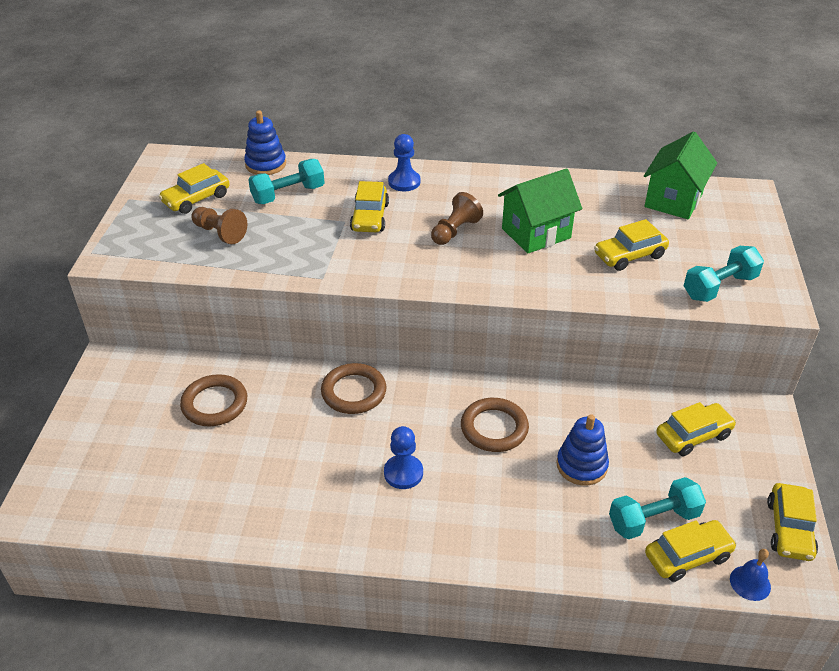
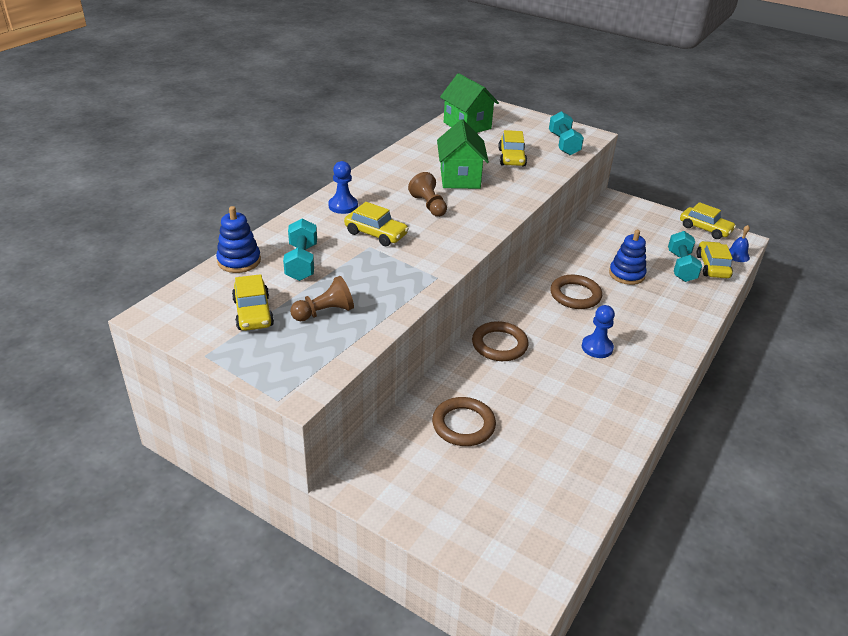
camera: 65 degrees left, 5 degrees down
yellow car [656,402,736,456] -> none

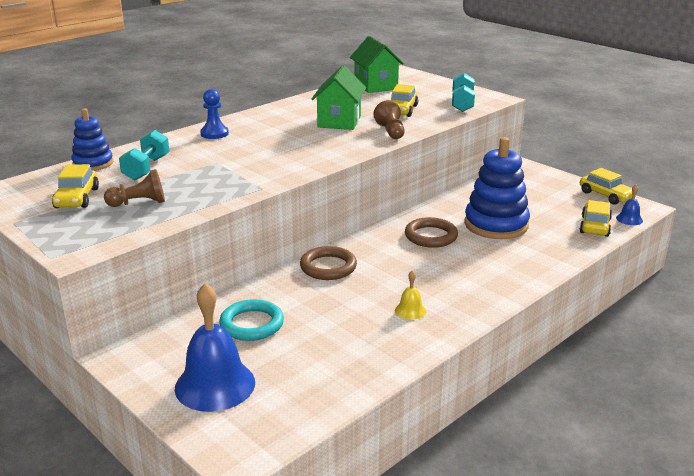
camera: 15 degrees right, 10 degrees down
yellow car [344,202,409,246] -> none
brown pawn [408,172,447,217] -> brown pawn moved to [373,100,405,139]
brown ring [432,397,496,446] -> turquoise ring [219,299,284,341]
blue pawn [582,305,615,358] -> none
blue stacking toy [609,230,647,285] -> blue stacking toy [464,137,530,239], size x1.71
turquoise dumbbell [668,231,702,282] -> none
none -> blue bell [175,283,255,412]
none -> yellow bell [395,270,426,320]

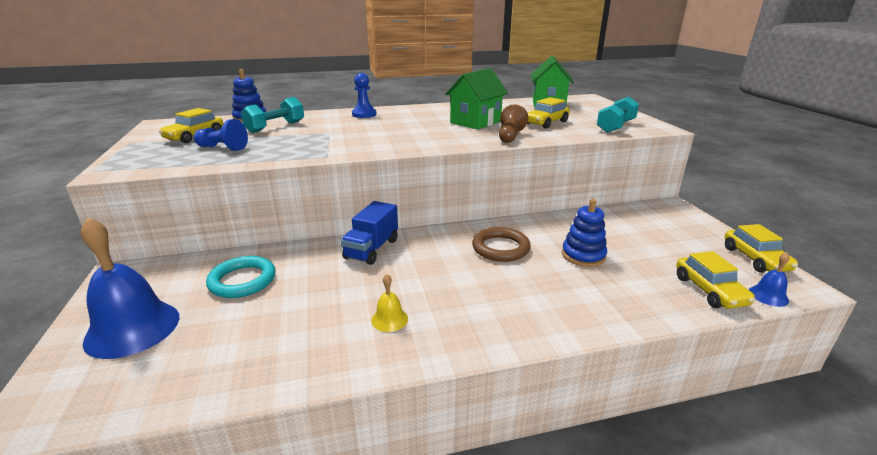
camera: 30 degrees right, 0 degrees up
brown pawn [104,169,165,207] -> blue pawn [194,119,248,151]
brown ring [300,246,357,280] -> blue truck [340,201,398,265]
blue stacking toy [464,137,530,239] -> blue stacking toy [562,199,607,267], size x0.59
yellow car [580,200,612,237] -> yellow car turned 120 degrees clockwise [676,251,755,309]

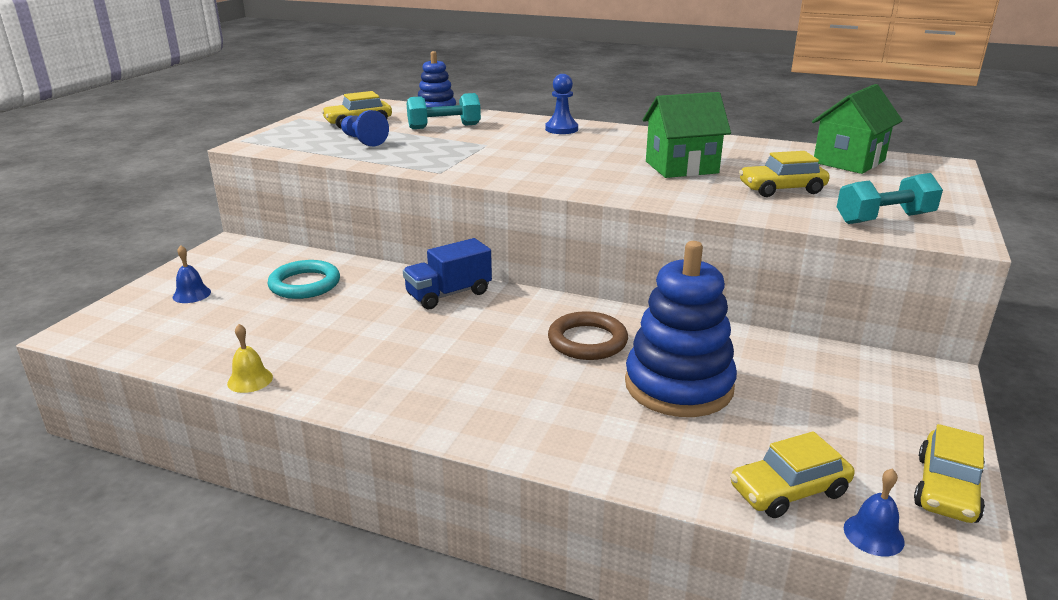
camera: 35 degrees right, 0 degrees up
blue bell [81,218,180,359] -> blue bell [173,245,211,303], size x0.45
yellow bell [371,274,408,332] -> yellow bell moved to [227,324,273,393]
brown pawn [499,104,528,143] -> none
blue stacking toy [562,199,607,267] -> blue stacking toy [625,241,737,417], size x1.71
yellow car [676,251,755,309] -> yellow car turned 45 degrees clockwise [730,431,854,518]

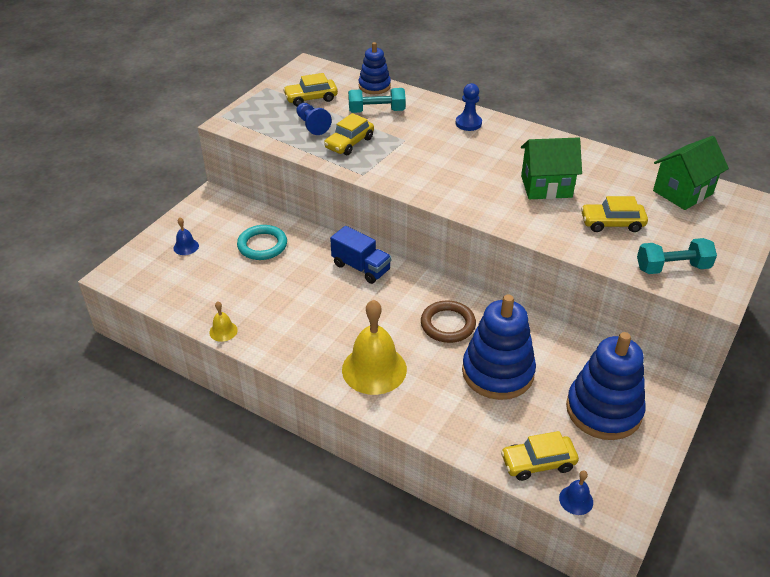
camera: 10 degrees right, 15 degrees up
blue truck [403,238,492,309] -> blue truck turned 120 degrees counterclockwise [330,226,392,284]
yellow car [914,424,985,523] -> yellow car moved to [324,113,374,155]
none -> yellow bell [342,300,407,395]
none -> blue stacking toy [566,332,645,440]

